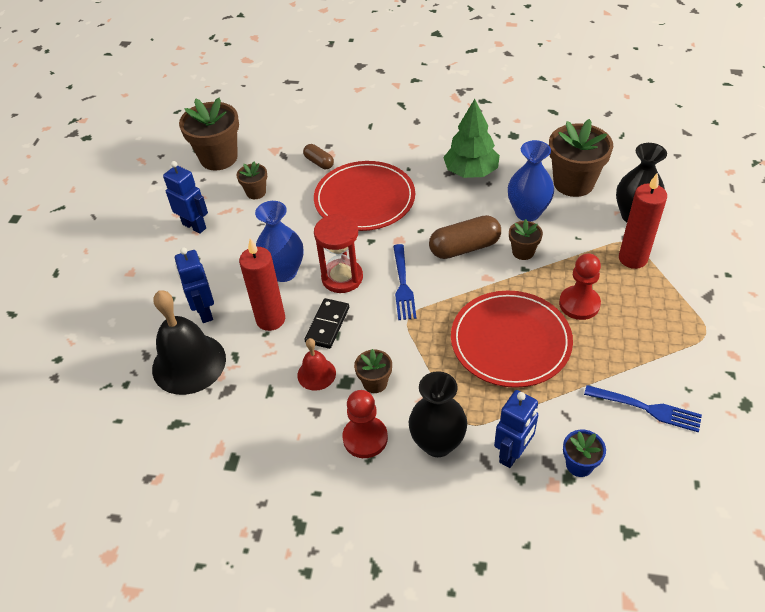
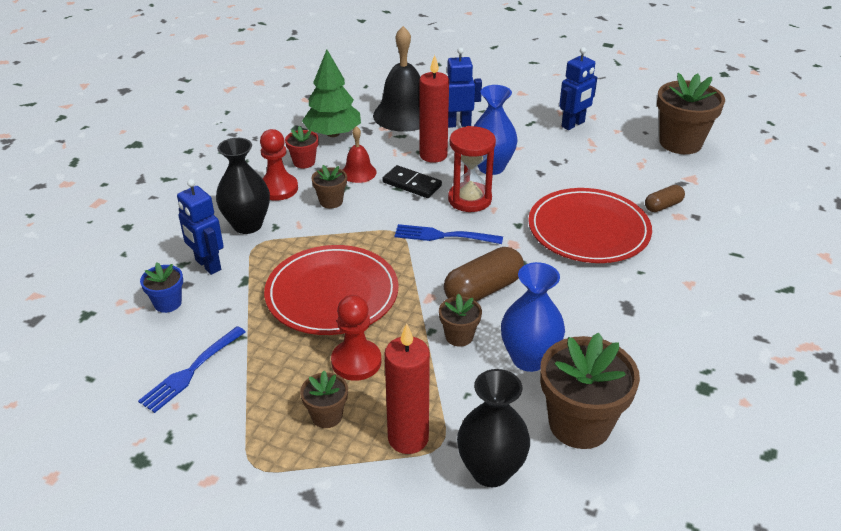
camera: 100 degrees right, 10 degrees down
brown flower pot [237,162,267,199] -> brown flower pot moved to [300,371,348,428]
brown capsule [429,215,501,259] -> brown capsule turned 60 degrees clockwise [444,247,524,302]
green tree [443,99,500,178] -> green tree moved to [302,49,361,137]
none -> red flower pot [285,126,319,168]

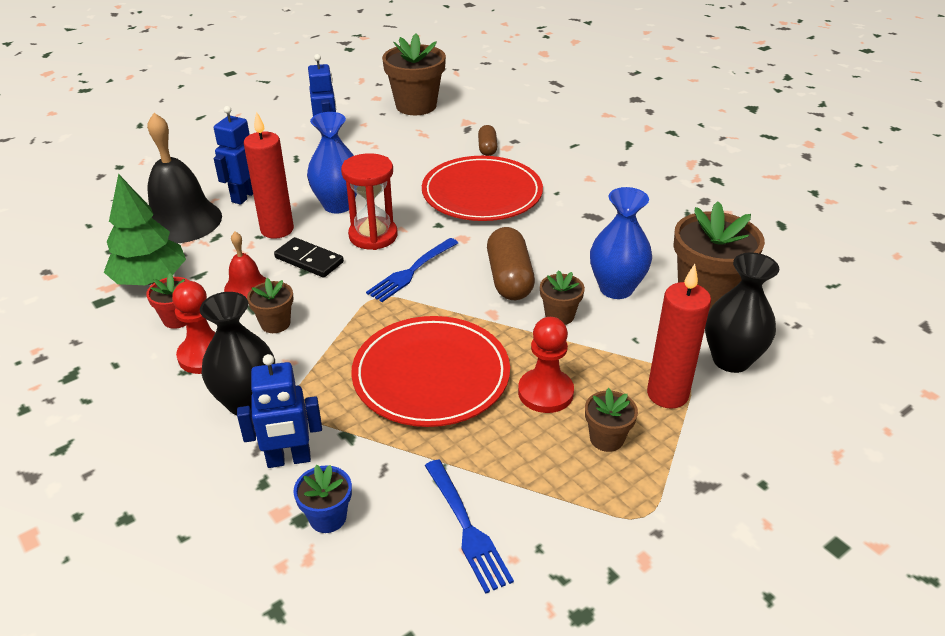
camera: 60 degrees left, 0 degrees up
black domino [383,165,442,198] -> black domino turned 60 degrees clockwise [274,237,344,277]

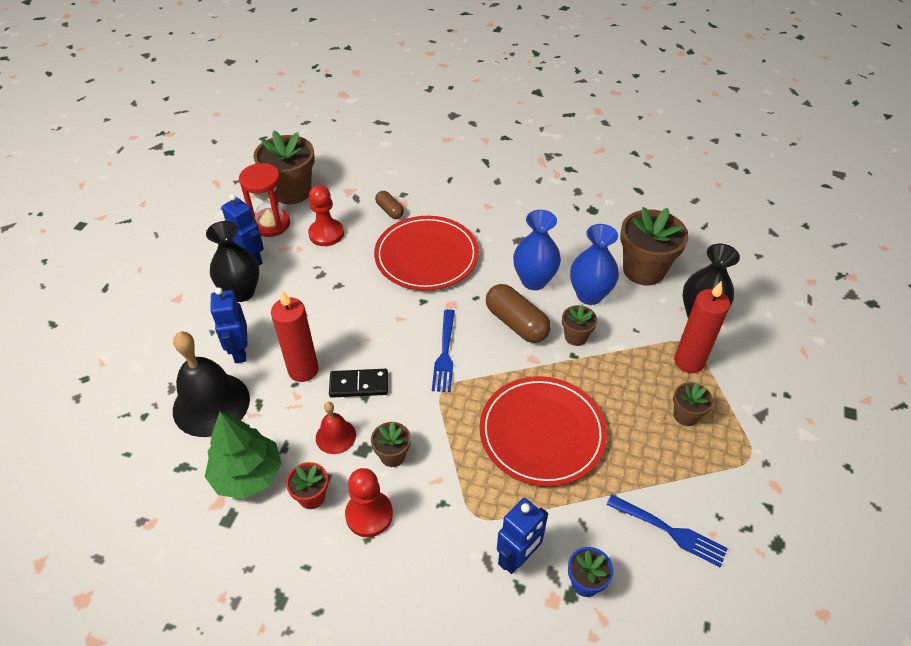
camera: 35 degrees left, 10 degrees up
black vase [200,292,275,415] -> black vase moved to [206,221,259,302]
blue vase [307,112,357,213] -> blue vase moved to [513,210,561,290]
red hourglass [341,153,398,250] -> red hourglass moved to [239,163,290,237]
red pawn [518,317,574,413] -> red pawn moved to [308,185,344,246]

